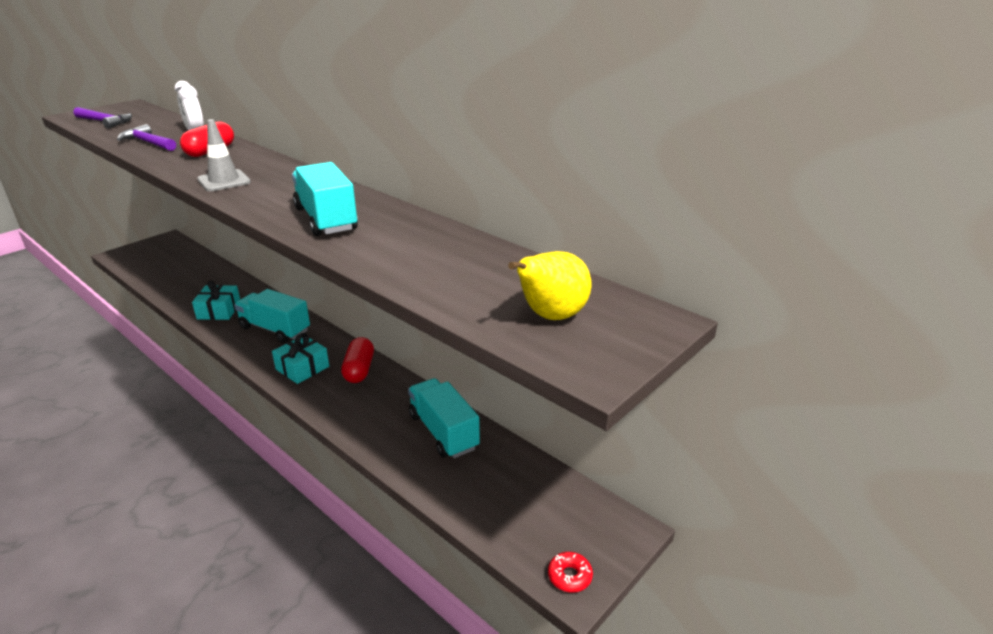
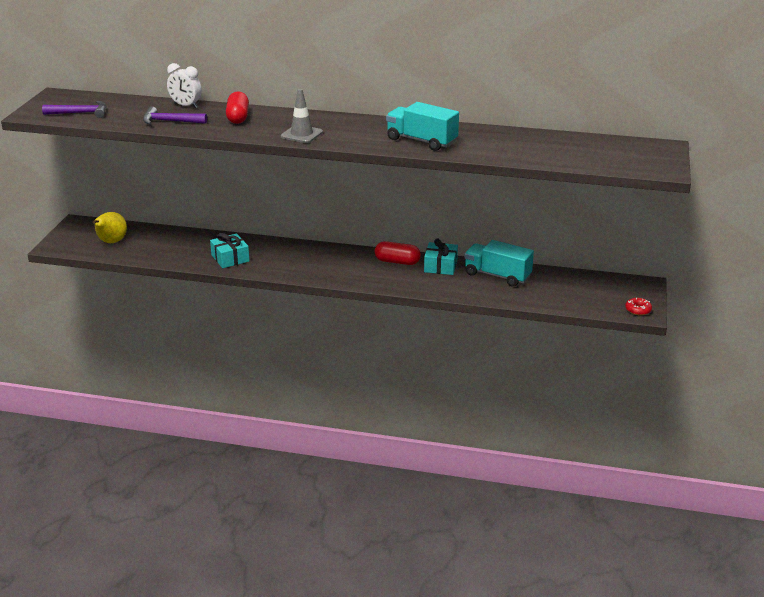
camera: 30 degrees left, 0 degrees up
turquoise truck [234,289,310,343] -> none
turquoise gift [272,333,329,384] -> turquoise gift moved to [424,238,458,275]
red capsule [341,337,374,383] -> red capsule turned 45 degrees counterclockwise [375,241,421,265]
yellow pear [508,251,592,320] -> yellow pear moved to [93,212,127,243]

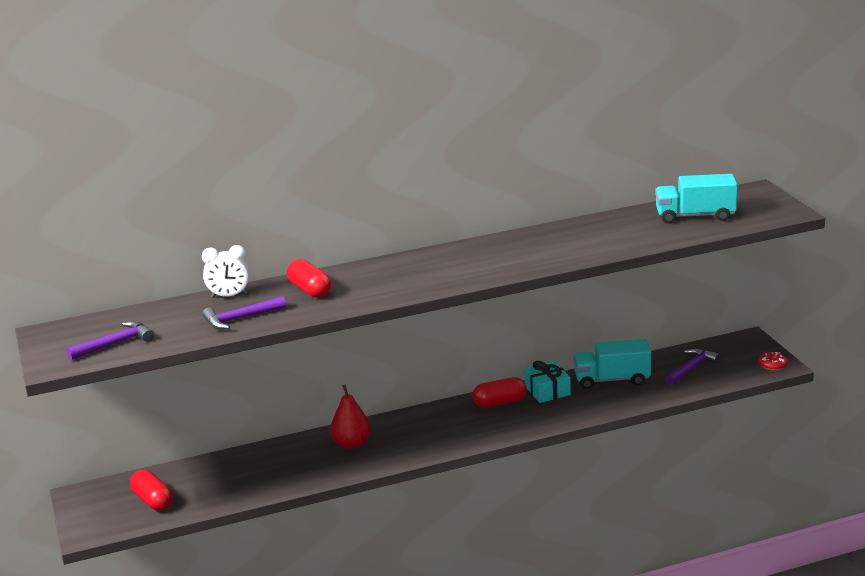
camera: 30 degrees left, 5 degrees down
yellow pear [93,212,127,243] -> red capsule [130,470,173,511]
turquoise gift [210,233,250,268] -> none
grey traffic cone [281,89,323,143] -> none
turquoise truck [386,102,459,151] -> turquoise truck moved to [655,174,738,223]
none -> red pear [330,384,371,449]
none -> purple hammer [665,348,720,385]

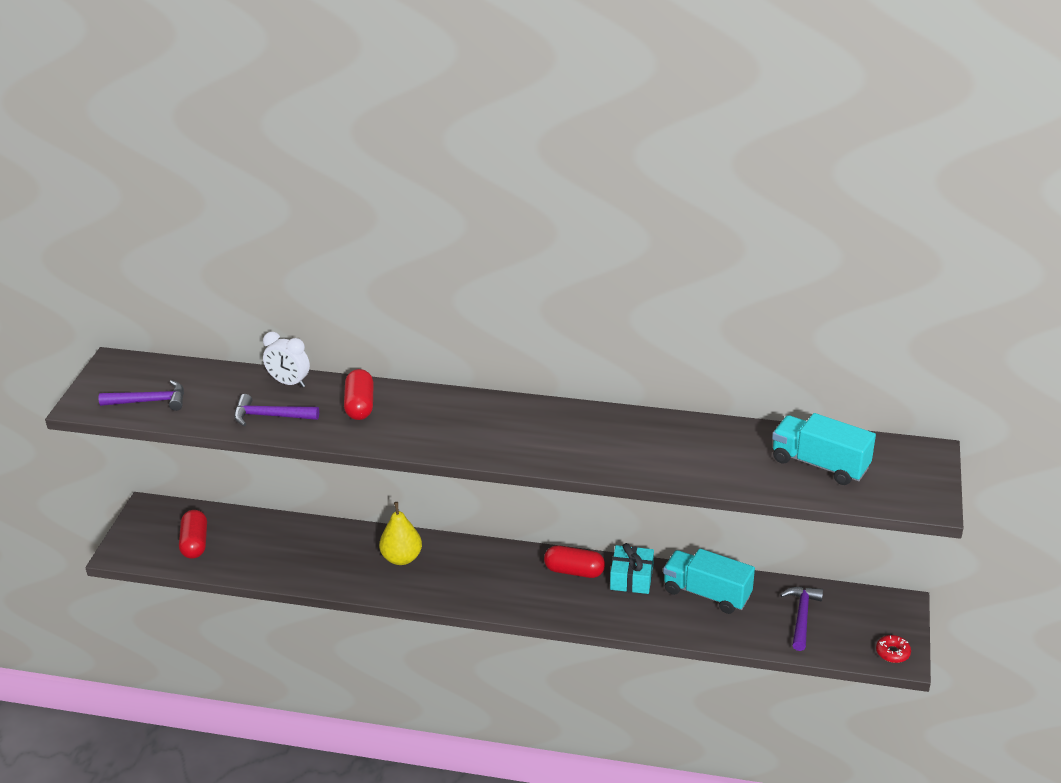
camera: 30 degrees right, 10 degrees up
red pear [330,384,371,449] -> yellow pear [379,502,422,565]
purple hammer [665,348,720,385] -> purple hammer turned 60 degrees counterclockwise [780,587,823,651]

